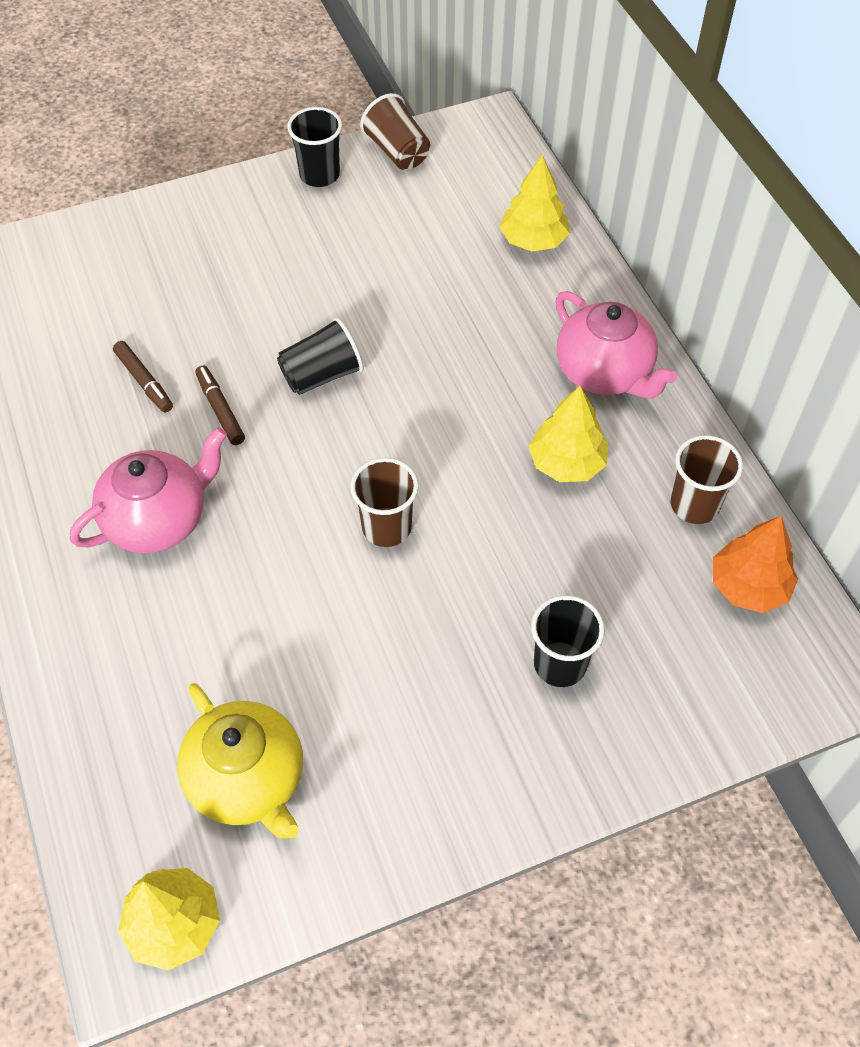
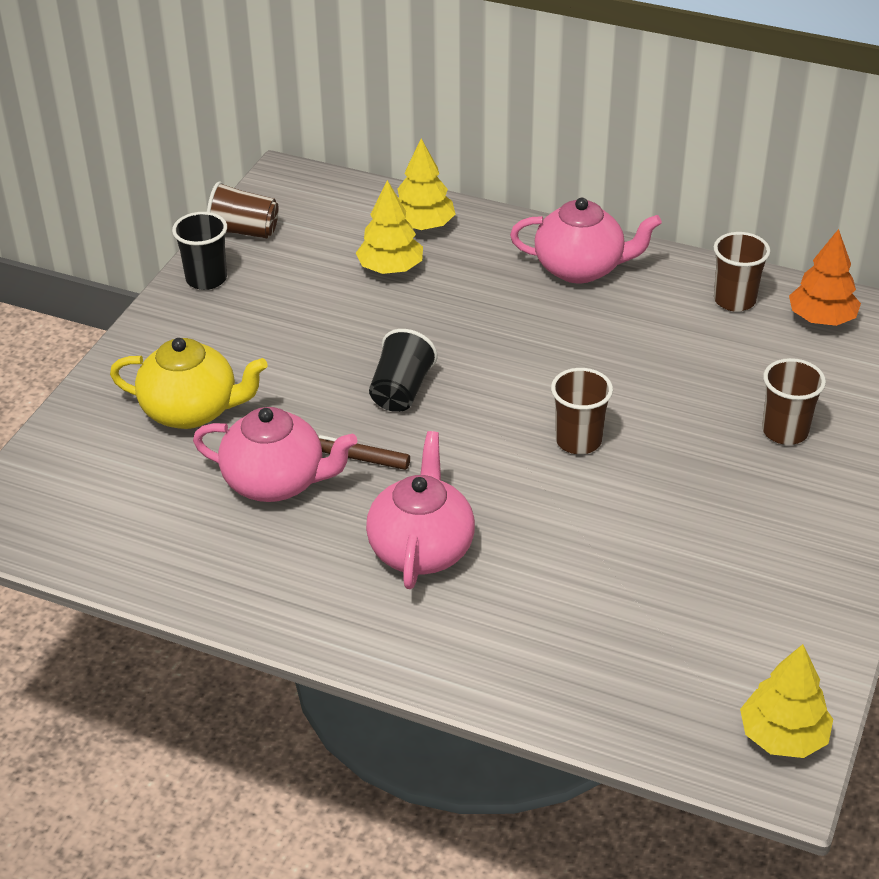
camera: 45 degrees left, 15 degrees down
brown marker [113,341,173,412] -> pink teapot [193,407,358,502]
yellow teapot [177,683,303,839] -> yellow teapot moved to [110,338,268,429]
yellow tree [529,386,608,482] -> yellow tree moved to [356,180,423,274]
black cup [531,595,605,687] -> brown cup [762,358,826,445]

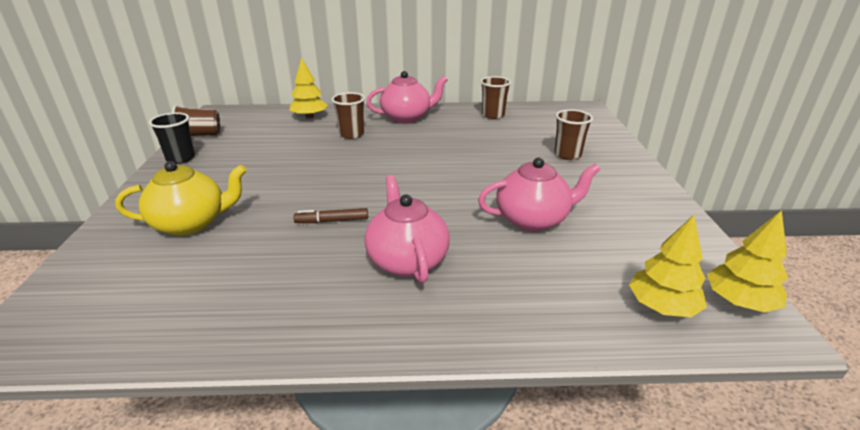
camera: 25 degrees left, 10 degrees down
pink teapot [193,407,358,502] -> pink teapot moved to [478,158,601,232]
yellow tree [356,180,423,274] -> yellow tree moved to [629,215,707,317]
black cup [369,329,438,412] -> none
brown cup [551,368,613,454] -> brown cup moved to [332,92,365,139]
orange tree [789,229,861,326] -> none

